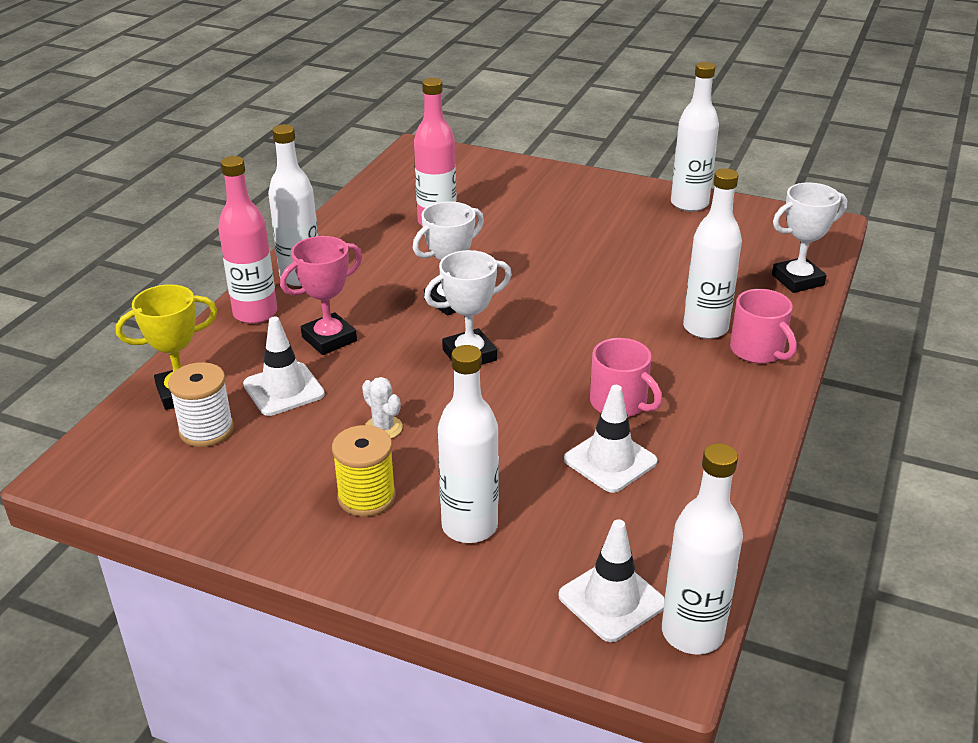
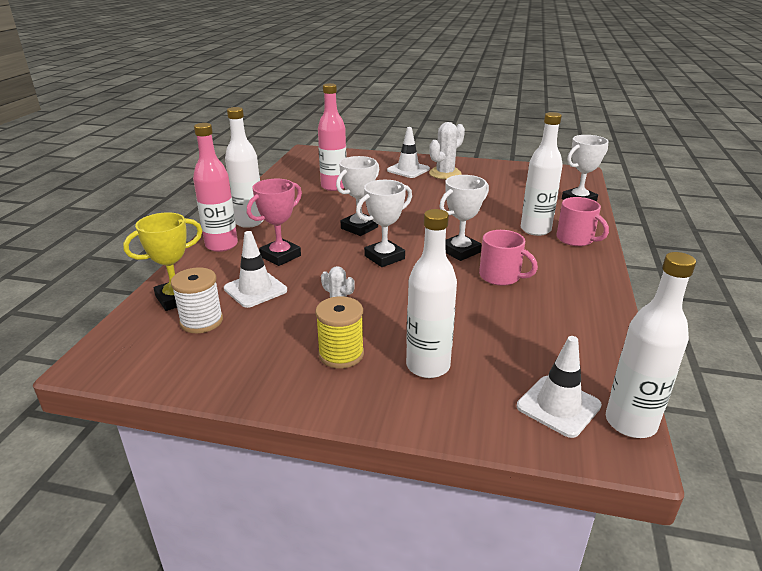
camera: 10 degrees left, 5 degrees down
white traffic cone [564,385,657,493] -> white traffic cone moved to [387,127,430,178]
white bottle [671,62,719,212] -> none
none -> white cactus [429,122,465,179]
none -> white trophy [439,175,489,261]

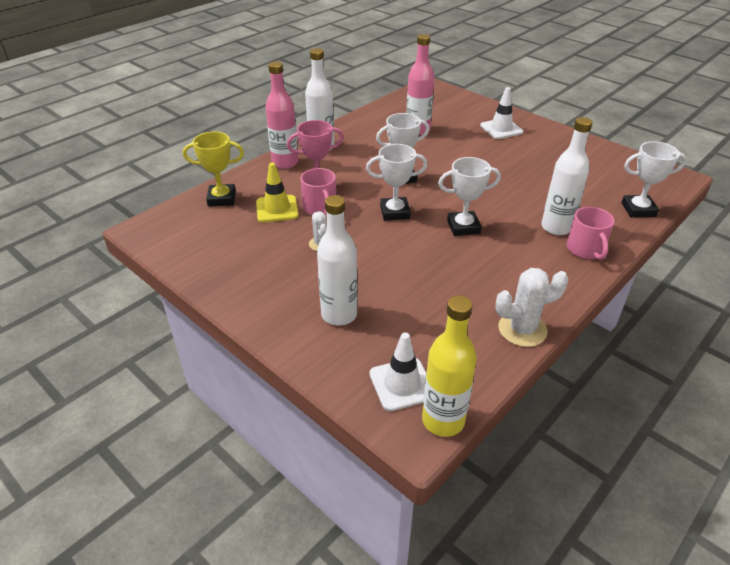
camera: 30 degrees right, 10 degrees up
white spool [171,267,223,333] -> none
white traffic cone [224,231,287,308] -> yellow traffic cone [256,163,299,222]
yellow spool [315,296,364,368] -> none
white cactus [429,122,465,179] -> white cactus moved to [495,268,569,347]
pink mug [479,230,538,286] -> pink mug moved to [301,168,336,215]
white bottle [606,252,696,438] -> yellow bottle [422,295,477,437]

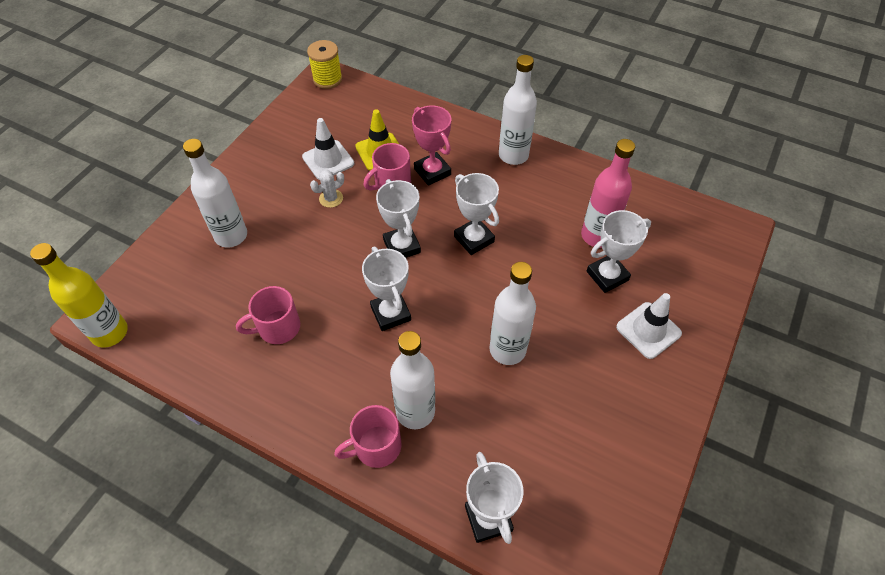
camera: 75 degrees right, 15 degrees up
yellow trophy [183,132,244,207] -> none
pink bottle [265,61,298,169] -> none
white traffic cone [370,333,426,411] -> white traffic cone moved to [302,118,354,180]
white cactus [495,268,569,347] -> none
none -> pink mug [236,286,300,344]
none -> yellow spool [307,40,342,89]
none -> white bottle [489,262,536,365]
none -> white trophy [587,210,651,293]

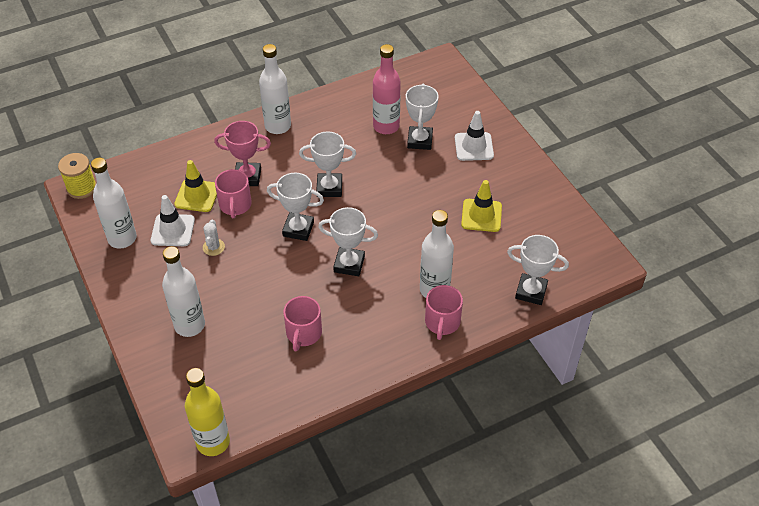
camera: 55 degrees left, 5 degrees down
white bottle [489,262,536,365] -> white bottle moved to [91,158,137,249]
none -> yellow traffic cone [461,180,502,232]

